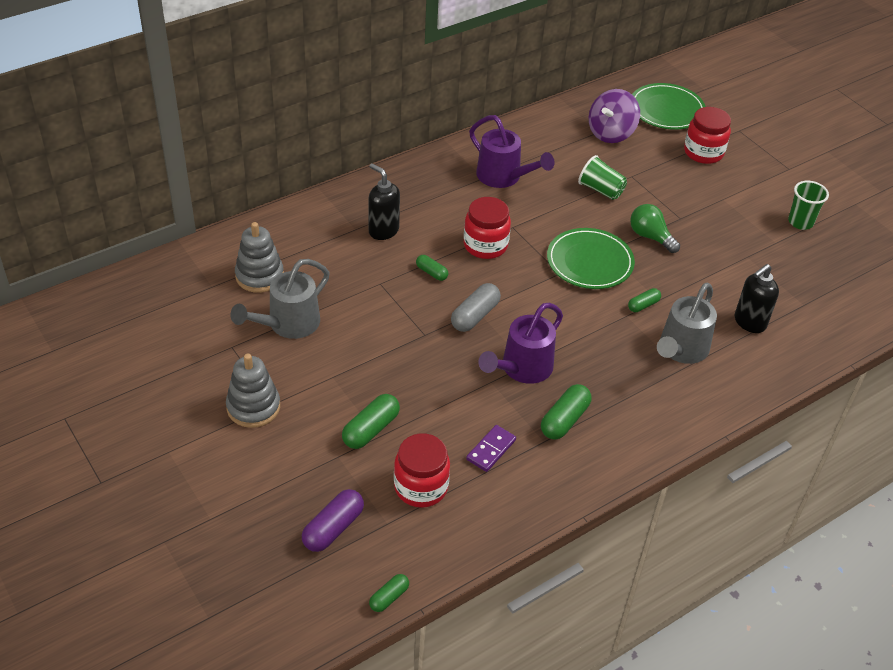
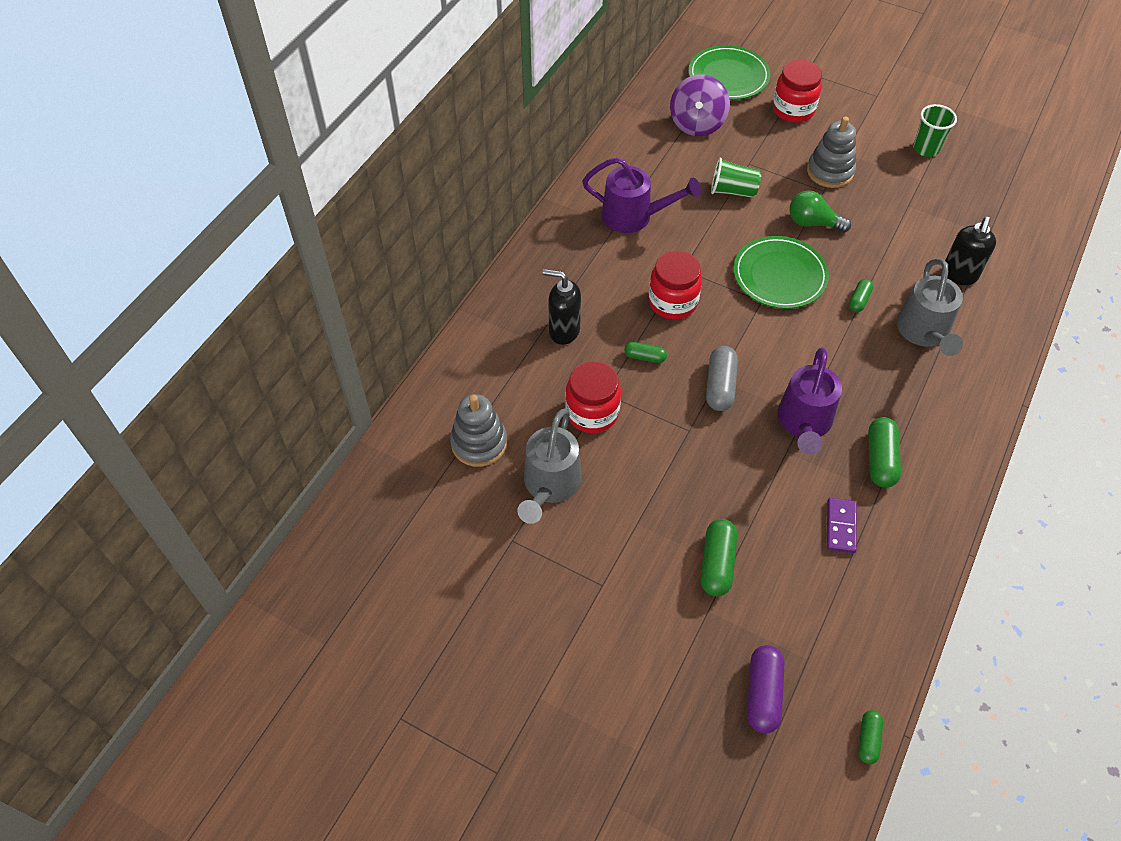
camera: 25 degrees left, 10 degrees up
grey stacking toy [226,354,280,428] -> grey stacking toy moved to [807,116,856,188]
red jar [394,433,450,508] -> red jar moved to [565,361,621,433]

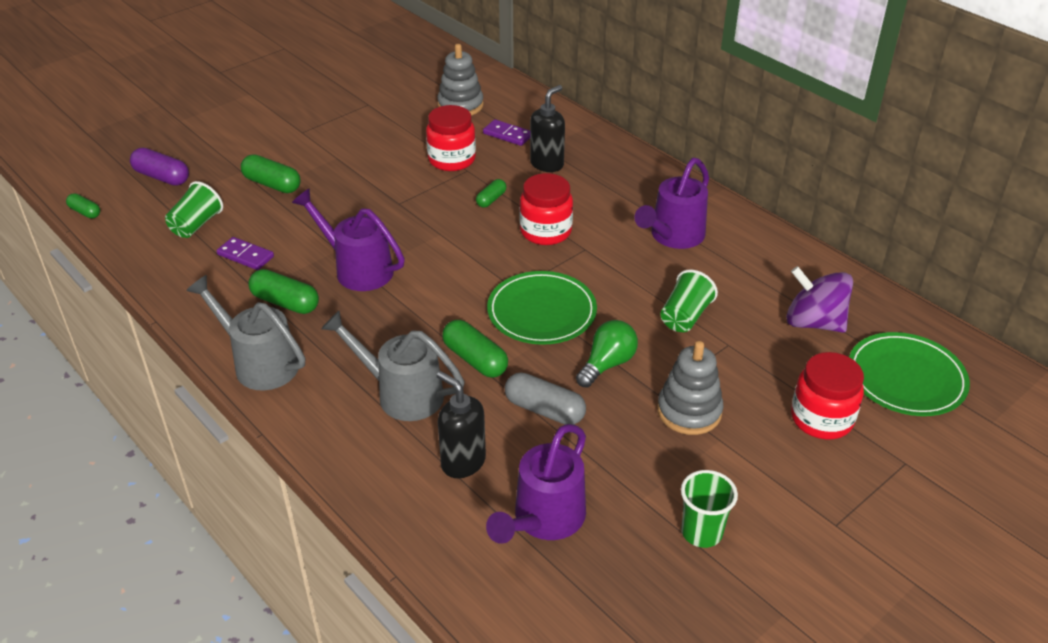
camera: 110 degrees right, 15 degrees down
grey watering can [518,408,582,524] -> grey watering can moved to [186,275,305,390]
grey capsule [706,346,738,411] -> grey capsule moved to [505,372,586,424]
green capsule [849,279,873,312] -> green capsule [442,320,508,378], size x1.68
none -> green cup [165,181,223,238]
none -> purple domino [483,119,530,146]
none -> purple watering can [486,424,586,544]

